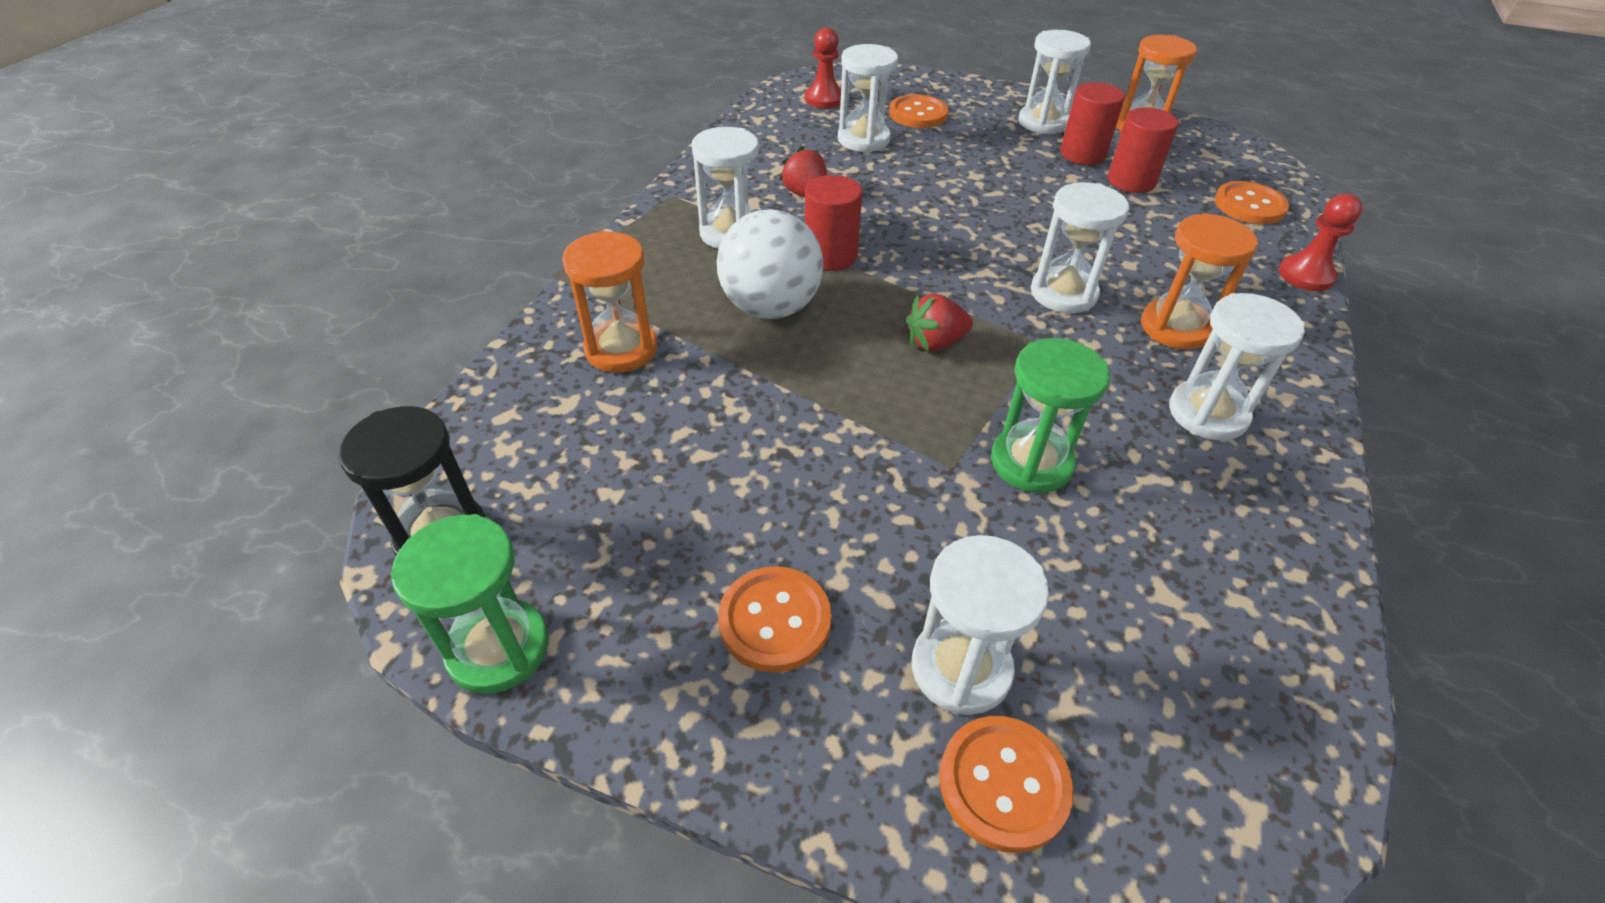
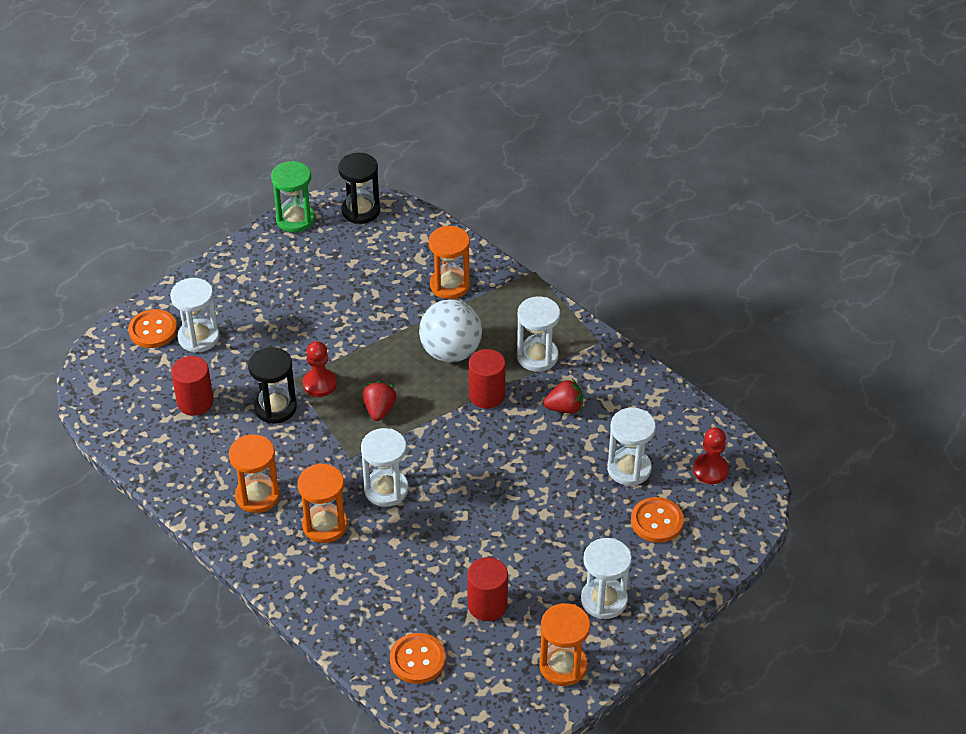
camera: 115 degrees right, 0 degrees up
orange button [718,566,832,673] -> none
green hourglass [991,338,1110,493] -> black hourglass [248,347,297,424]
red cylinder [1060,82,1125,165] -> red cylinder moved to [171,356,214,416]
white hourglass [1169,293,1305,441] -> orange hourglass [229,434,280,513]
red pawn [1279,194,1363,291] -> red pawn moved to [303,341,337,397]

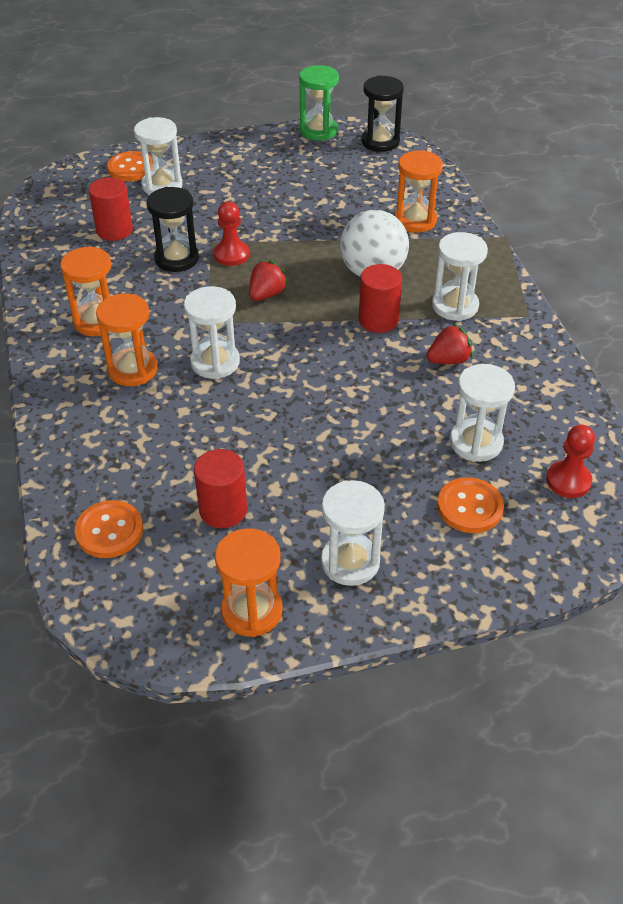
camera: 30 degrees right, 0 degrees up
red strawberry [543,379,583,414] -> red strawberry turned 45 degrees counterclockwise [426,323,473,364]

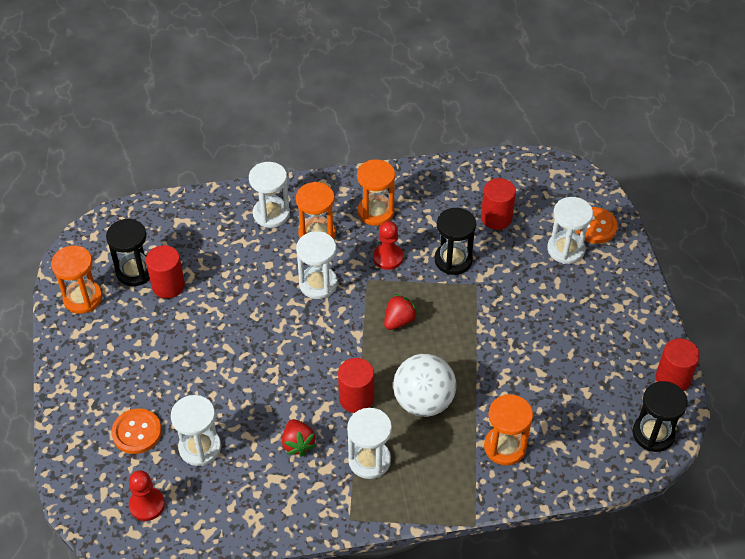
camera: 95 degrees right, 5 degrees up
orange button [75,500,143,558] -> none
red pawn [214,201,249,266] -> red pawn moved to [373,221,403,270]
red strawberry [249,260,288,301] -> red strawberry turned 90 degrees counterclockwise [384,294,418,330]
green hourglass [299,65,339,141] -> red cylinder [656,338,700,391]
white hourglass [321,480,385,586] -> white hourglass moved to [249,162,290,228]
none -> black hourglass [106,219,150,286]

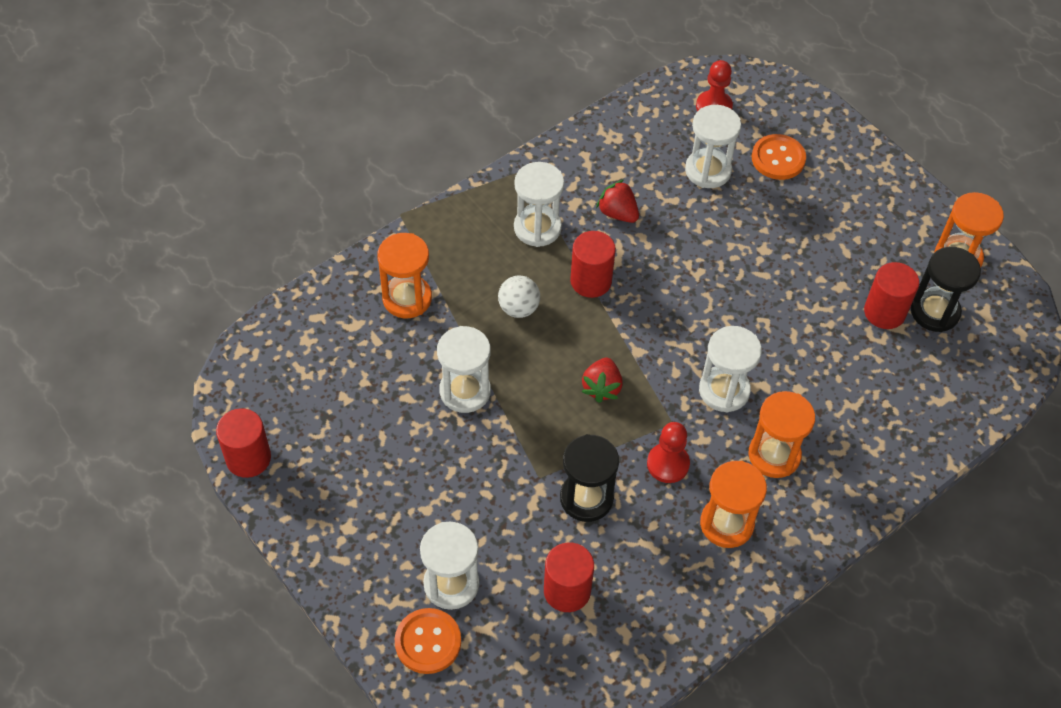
camera: 150 degrees right, 5 degrees up
white hourglass [249,162,290,228] -> white hourglass moved to [437,326,491,413]
white ball [393,354,456,417] -> white ball [498,276,540,318], size x0.56
black hourglass [633,381,688,452] -> none

